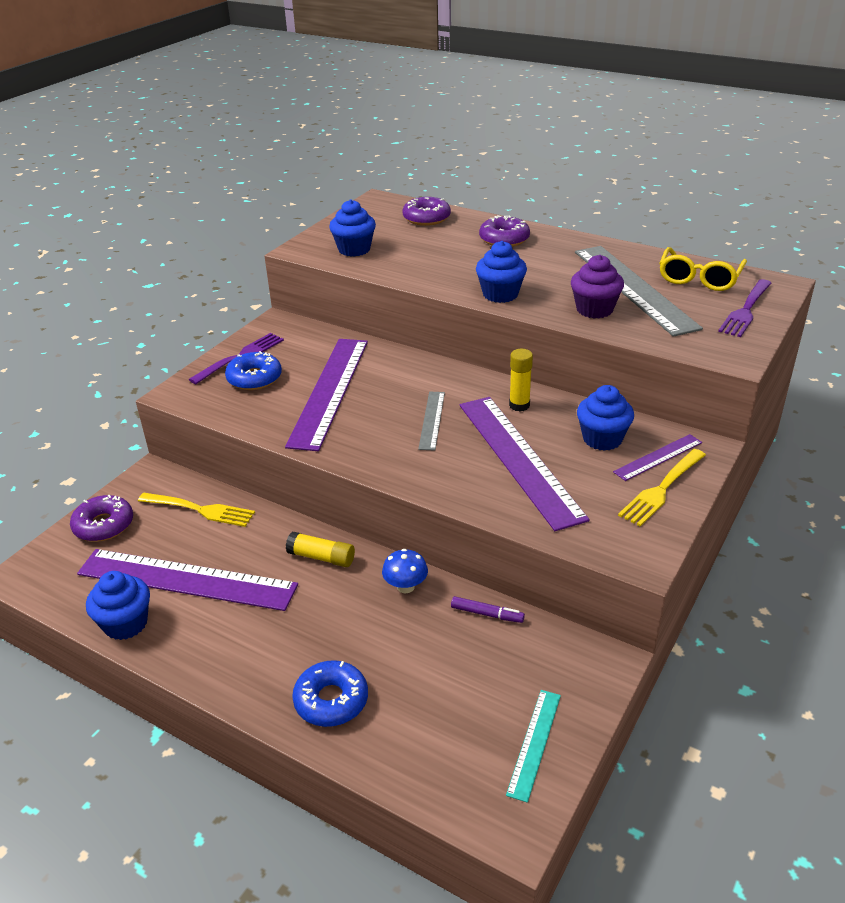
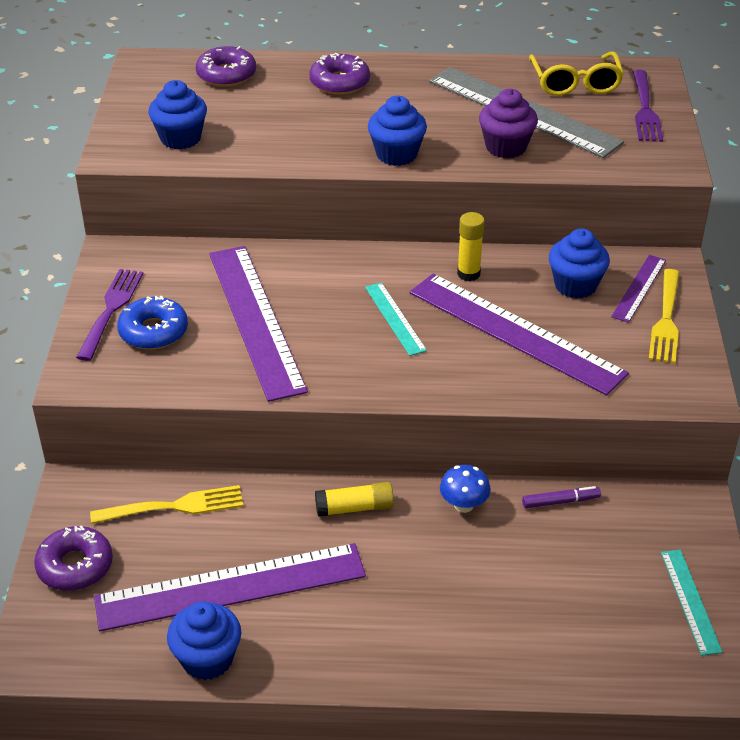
camera: 30 degrees left, 5 degrees up
blue donut [292,660,368,727] -> none
grey ruler [418,392,445,451] -> turquoise ruler [365,282,427,356]

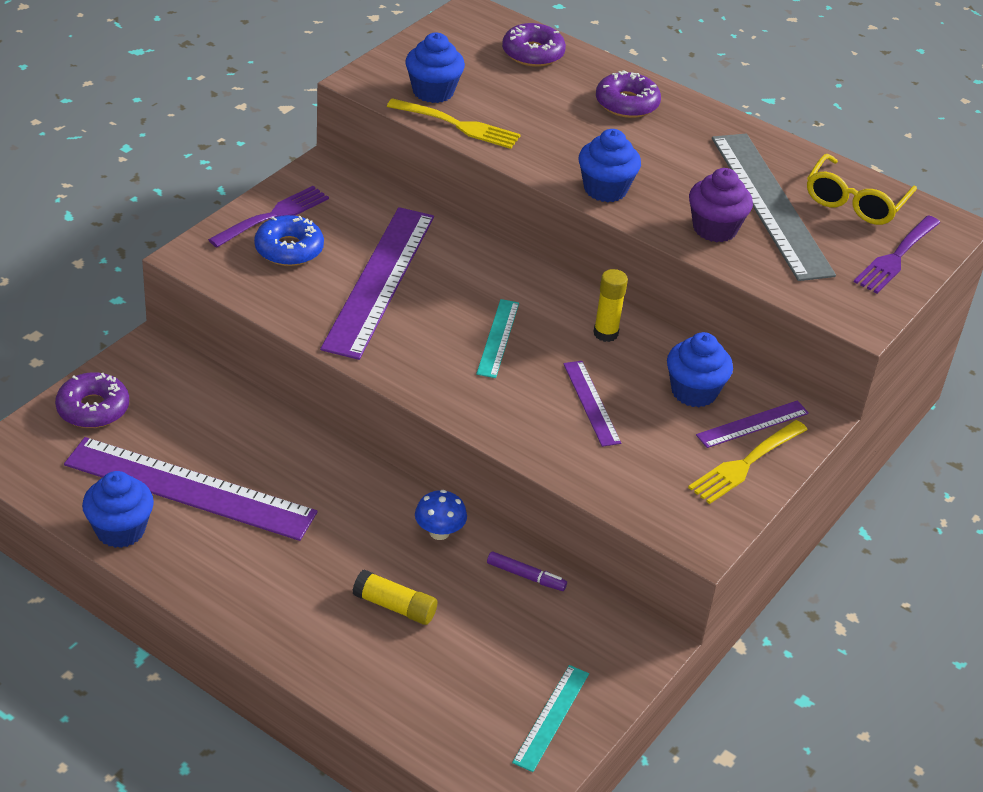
camera: 30 degrees right, 0 degrees up
yellow fork [90,485,243,524] -> yellow fork moved to [387,98,521,149]
yellow glue stick [315,482,394,517] -> yellow glue stick moved to [353,569,438,625]
purple ruler [410,274,629,395] -> purple ruler [563,361,621,447], size x0.48

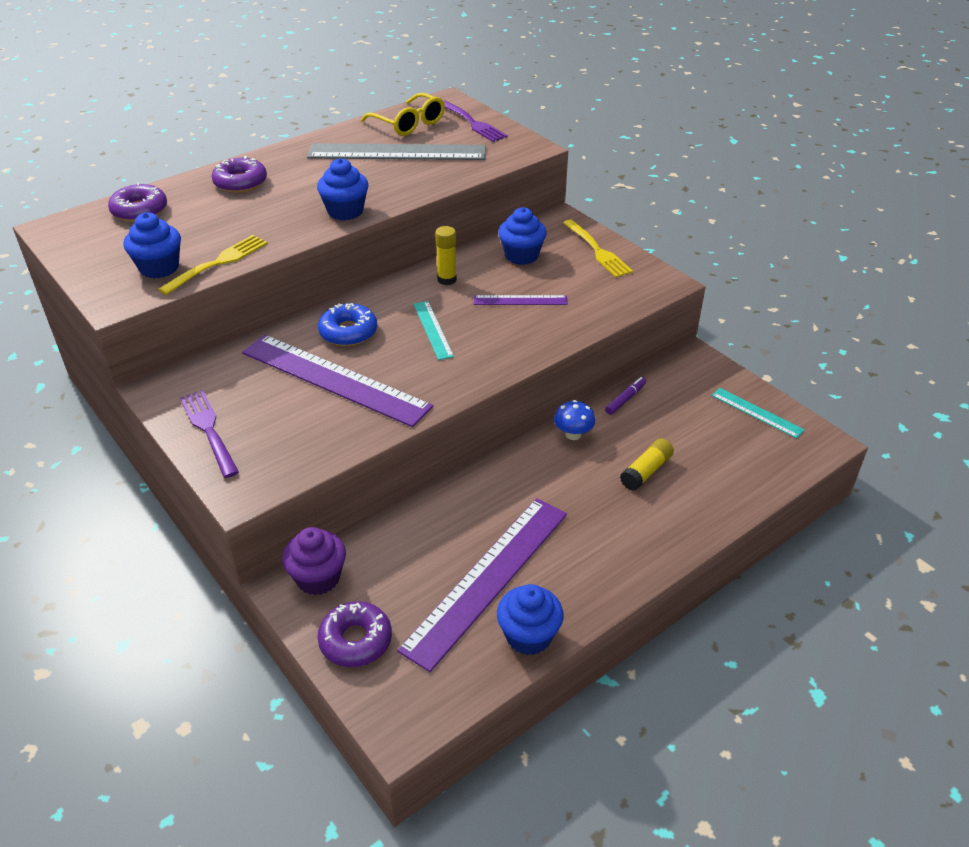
camera: 70 degrees left, 0 degrees up
blue donut [254,215,324,266] -> blue donut moved to [318,303,377,346]
turquoise ruler [476,299,519,378] -> turquoise ruler turned 45 degrees clockwise [414,301,454,360]
purple cupcake [689,168,753,242] -> purple cupcake moved to [282,527,346,595]
purple ruler [696,400,809,448] -> none

